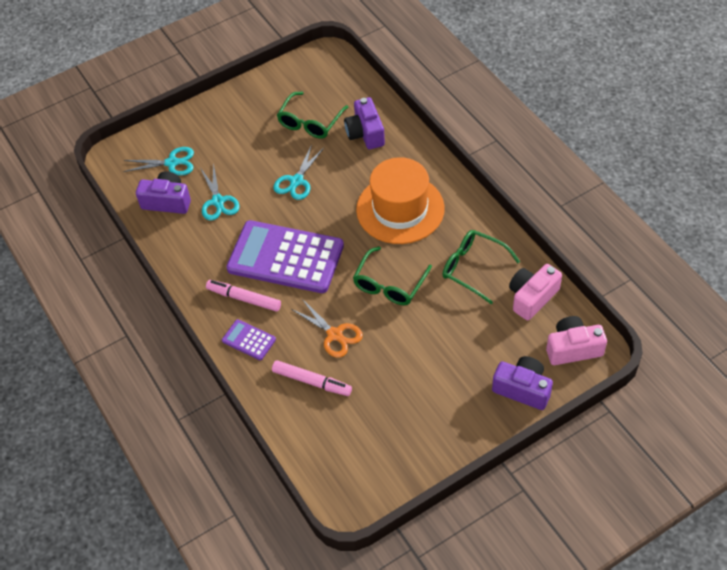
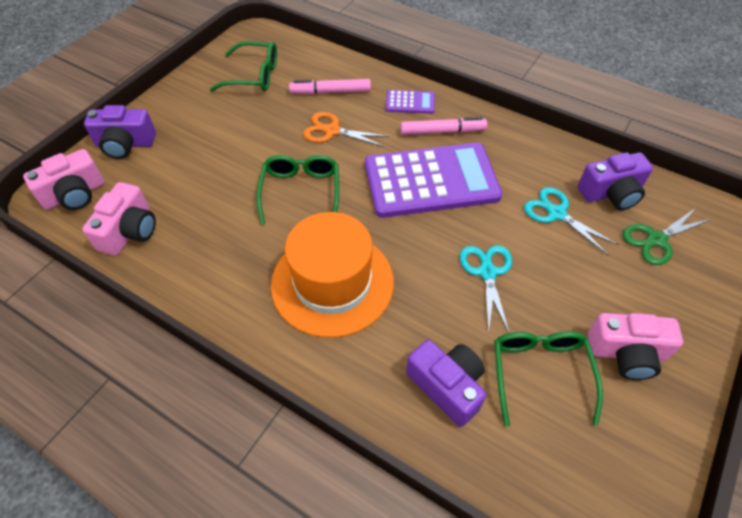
camera: 150 degrees right, 0 degrees up
turquoise scissors [123,147,194,176] -> green scissors [622,207,712,265]
green glasses [442,230,520,304] -> green glasses moved to [209,41,277,92]
none -> pink camera [588,313,683,380]

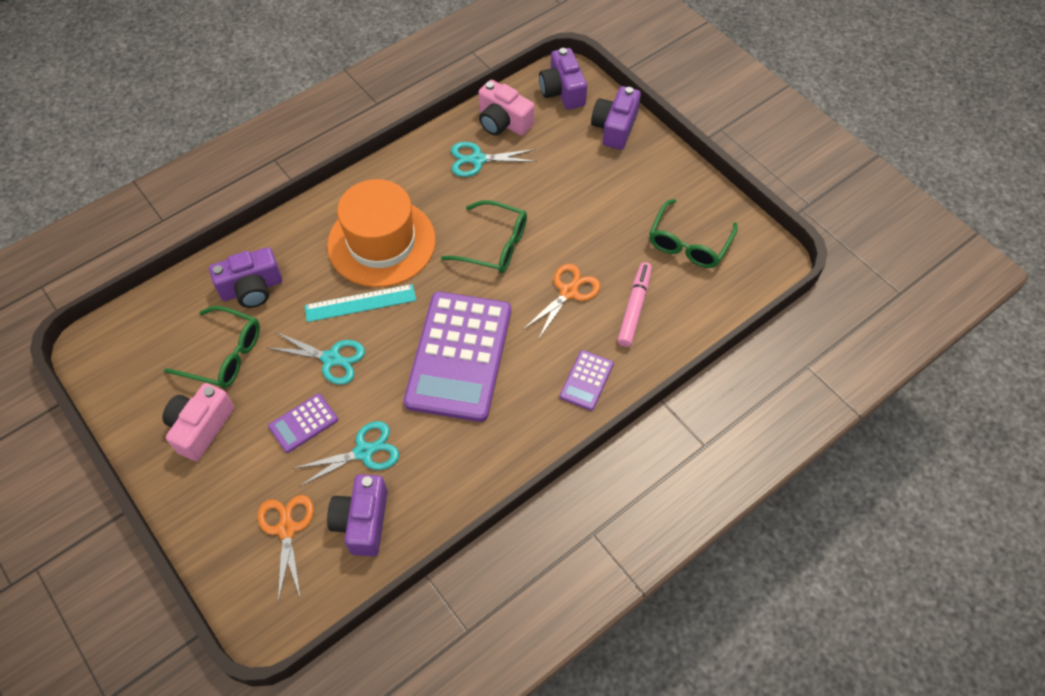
camera: 110 degrees right, 5 degrees up
pink camera [23,149,104,210] -> purple camera [539,48,587,110]
pink marker [400,117,487,135] -> none
green scissors [622,207,712,265] -> orange scissors [258,495,314,602]
none -> purple calculator [268,394,338,453]
none -> turquoise ruler [304,284,416,322]
none -> turquoise scissors [451,142,537,177]

